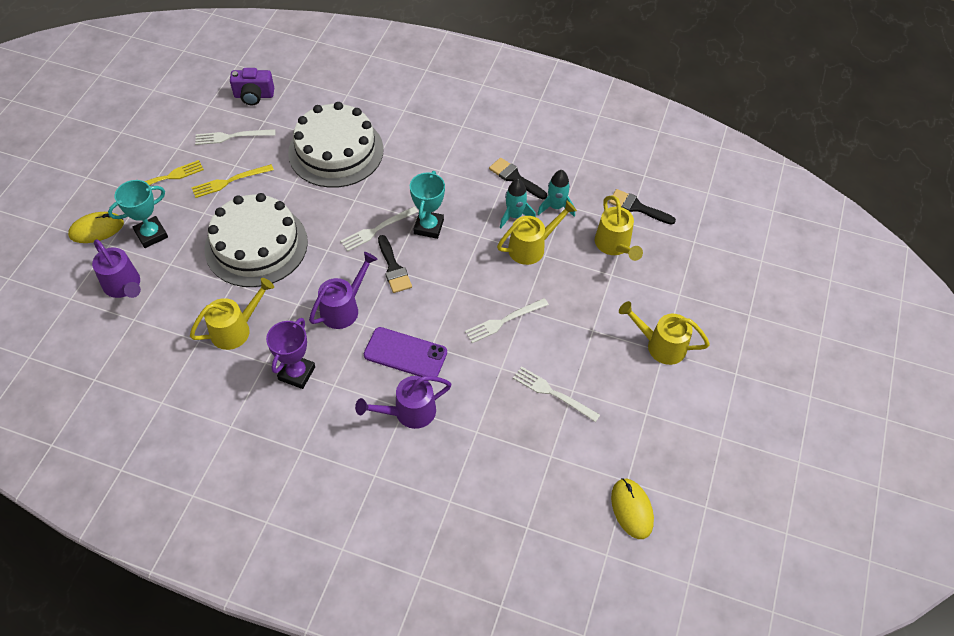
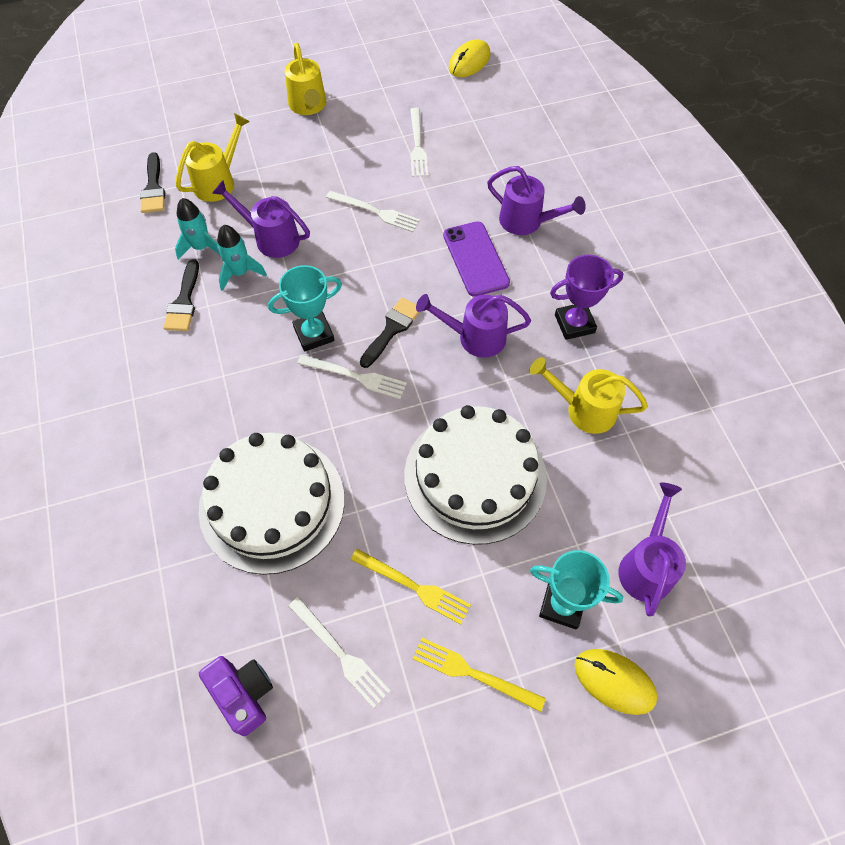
camera: 125 degrees left, 5 degrees up
yellow watering can [497,200,577,265] -> purple watering can [212,180,310,258]

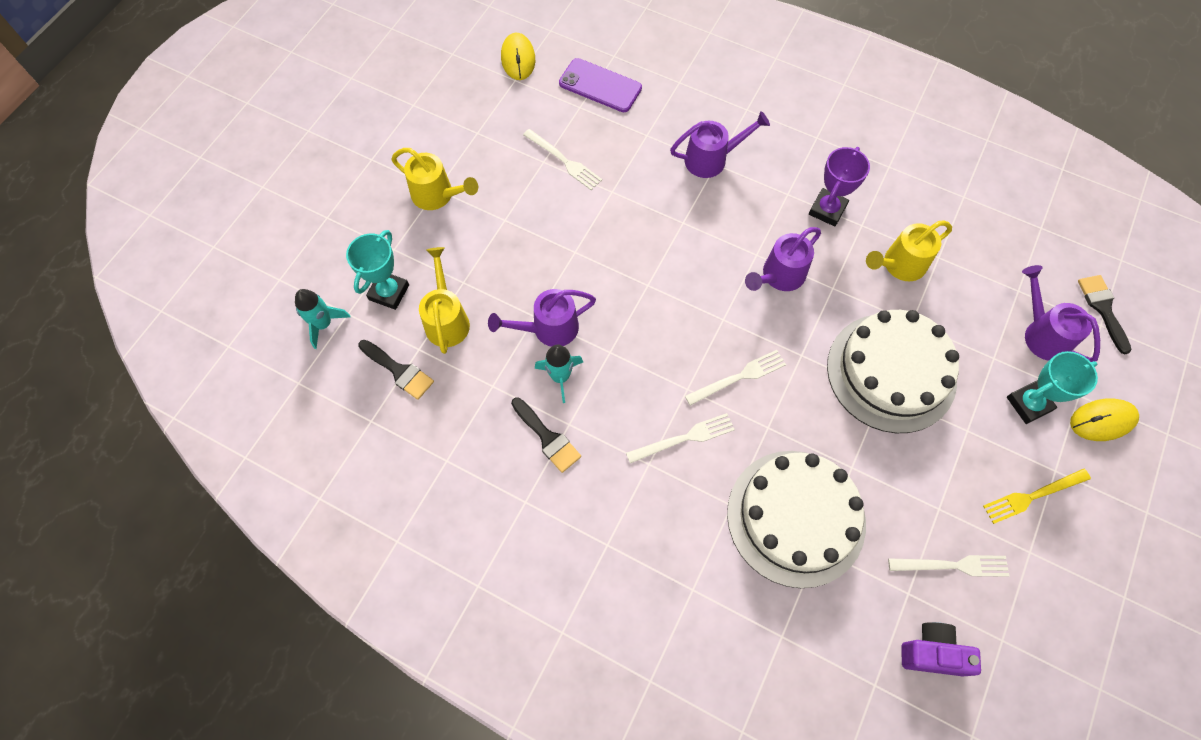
camera: 45 degrees left, 5 degrees up
turquoise rocket [175,198,220,260] -> turquoise rocket moved to [295,289,351,349]
turquoise trophy [268,265,342,352] -> turquoise trophy moved to [346,230,409,310]
white fork [326,191,420,232] -> white fork moved to [626,413,735,464]
yellow fork [350,549,471,625] -> none
black brush [360,297,420,368] -> black brush moved to [1078,275,1132,355]
purple phone [443,221,510,297] -> purple phone moved to [559,58,642,112]

